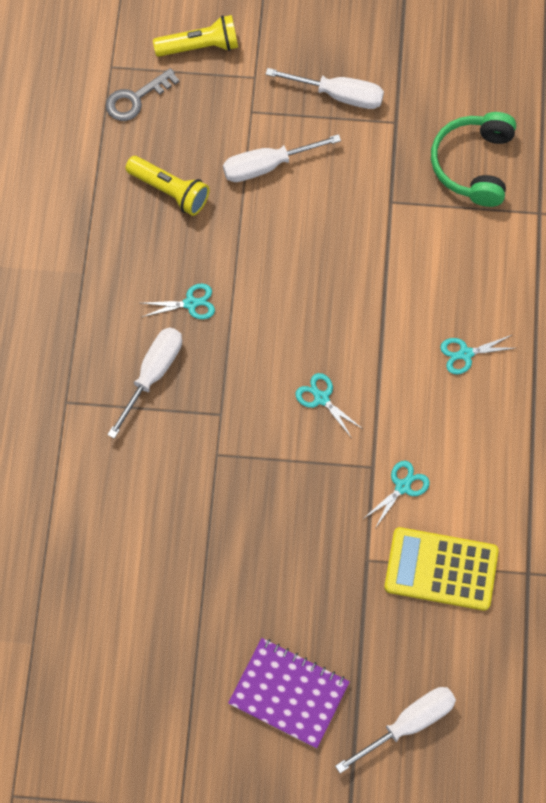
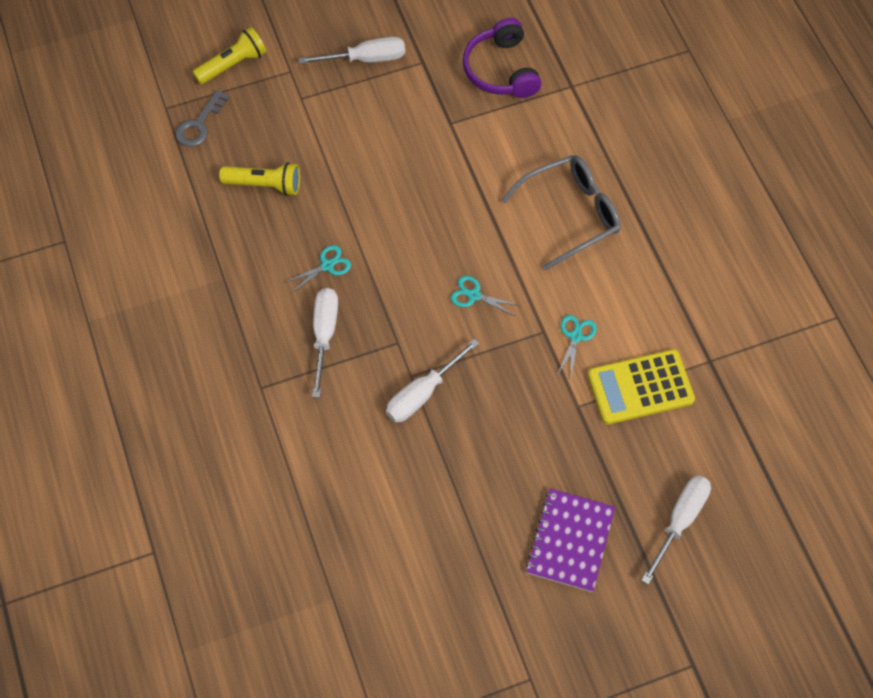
camera: 25 degrees left, 5 degrees down
white screwdriver [223,134,341,182] -> white screwdriver moved to [386,339,479,422]
purple notebook [228,638,350,748] -> purple notebook turned 75 degrees counterclockwise [526,488,615,592]
green headphones [431,112,516,207] -> purple headphones [463,18,542,98]
turquoise scissors [440,335,515,374] -> grey glasses [502,155,621,270]

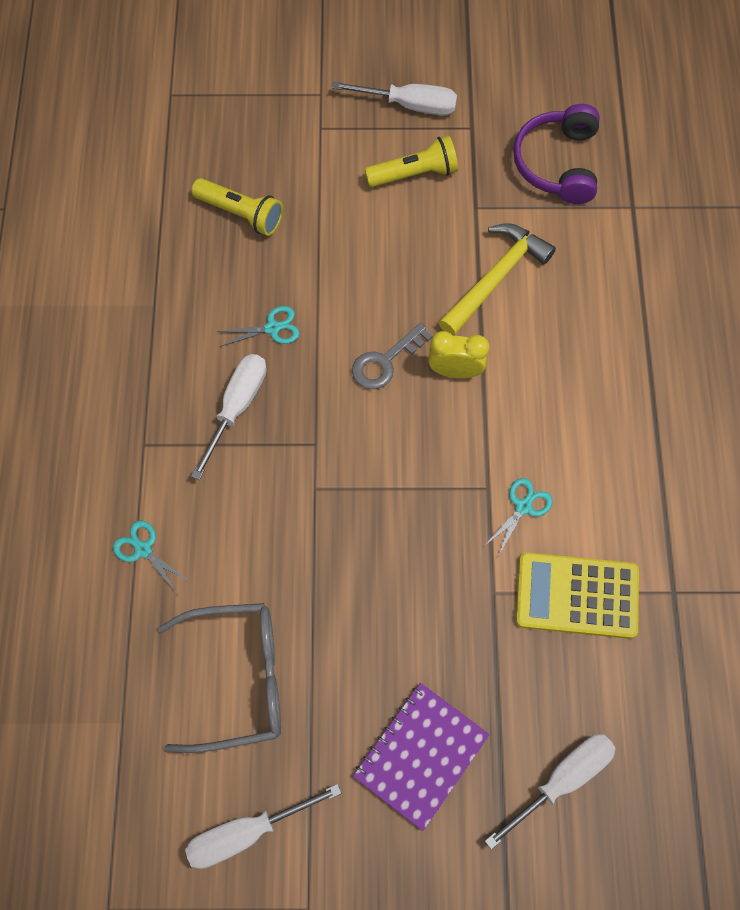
camera: 20 degrees right, 5 degrees up
grey key [175,90,230,147] -> grey key moved to [352,323,433,389]
yellow flashlight [192,27,267,85] -> yellow flashlight moved to [365,136,458,187]
white screwdriver [386,339,479,422] -> white screwdriver moved to [185,784,342,869]
turquoise scissors [451,276,519,316] -> turquoise scissors moved to [113,521,190,593]
grey glasses [502,155,621,270] -> grey glasses moved to [158,603,281,753]
none -> yellow clock [428,331,489,378]
none -> yellow hammer [439,223,556,336]

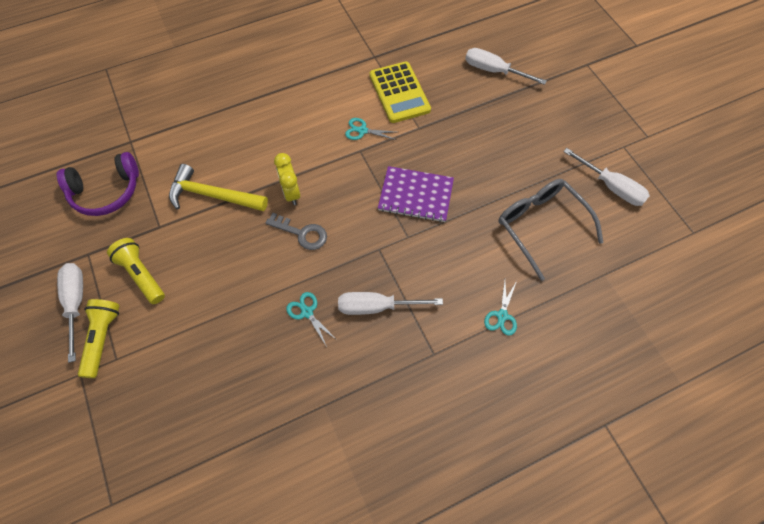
camera: 115 degrees left, 5 degrees down
yellow flashlight [192,178,283,236] -> yellow flashlight moved to [78,299,120,378]
purple notebook [353,683,490,831] -> purple notebook moved to [378,166,454,222]

